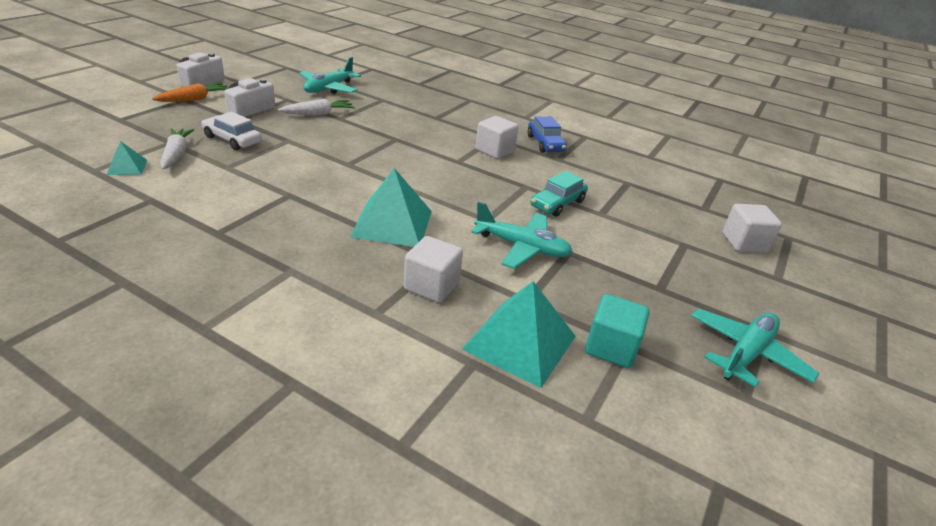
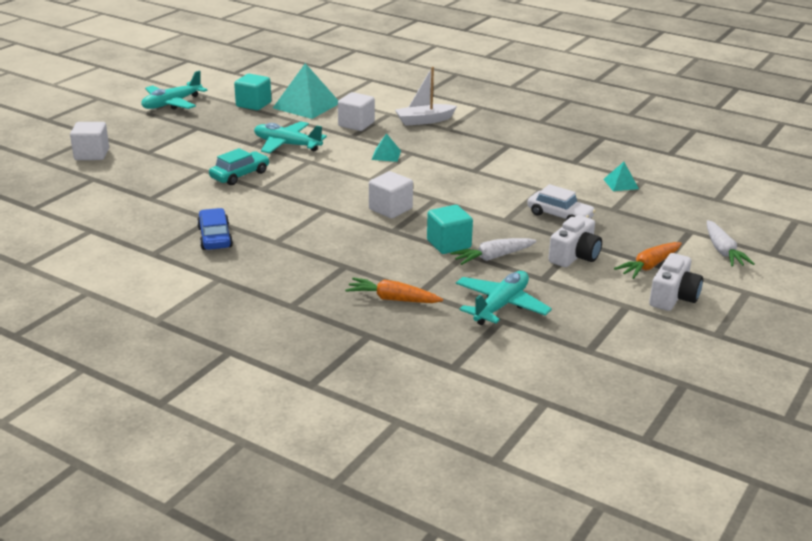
camera: 175 degrees left, 5 degrees down
white carrot [160,128,195,169] -> white carrot moved to [707,220,755,267]
turquoise pyramid [350,168,432,247] -> turquoise pyramid [371,133,401,162], size x0.49
white cube [476,116,518,159] -> white cube moved to [369,171,413,218]
none -> orange carrot [345,277,443,303]
none -> white boat [395,67,457,126]
none -> turquoise cube [427,205,473,254]

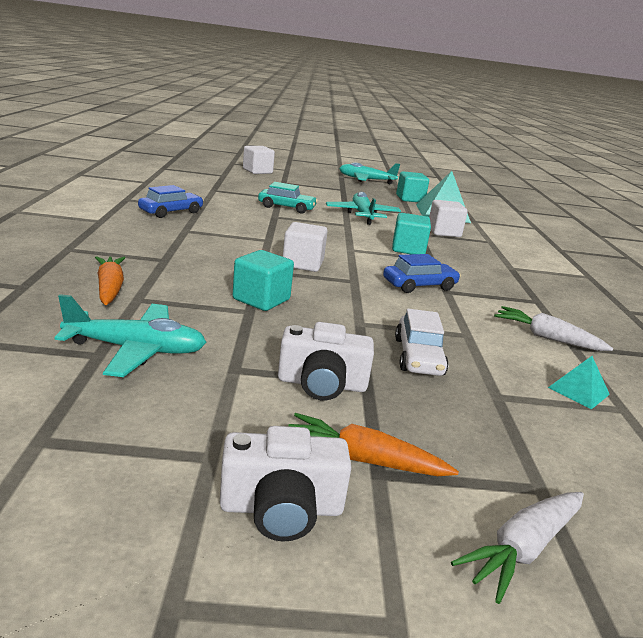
camera: 55 degrees right, 5 degrees down
turquoise pyramid [371,133,401,162] -> turquoise cube [392,213,431,254]
white boat [395,67,457,126] -> none
white carrot [450,238,537,265] -> white carrot moved to [494,306,613,351]
none -> blue car [383,254,461,293]

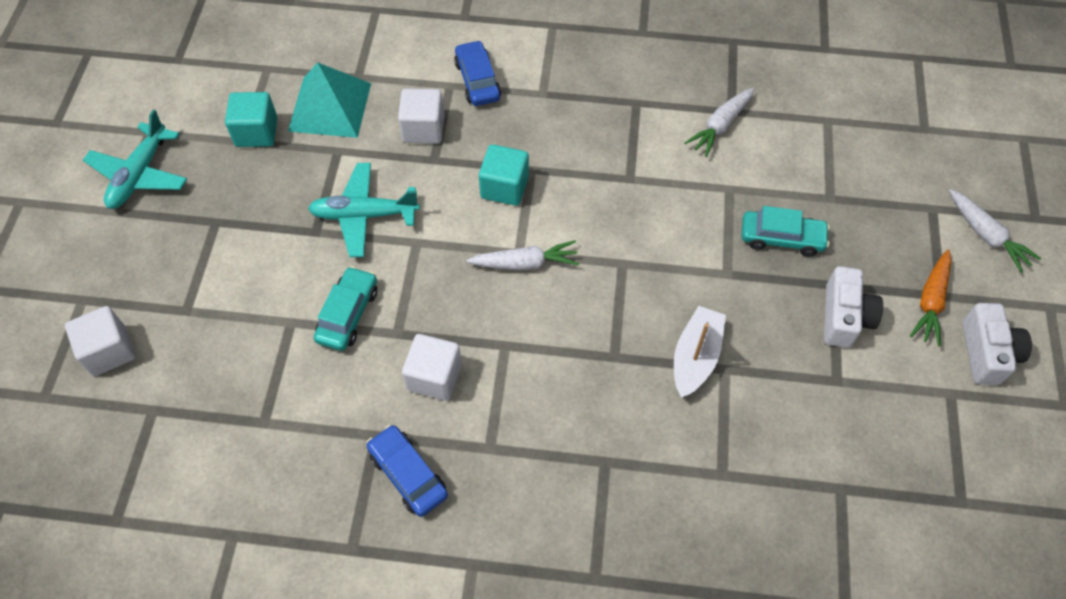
camera: 80 degrees left, 35 degrees up
turquoise plane [55,294,206,377] -> none
orange carrot [95,256,125,305] -> none
turquoise cube [233,250,294,311] -> white boat [674,306,726,398]
white cube [283,222,328,272] -> white cube moved to [402,334,462,401]
blue car [383,254,461,293] -> blue car moved to [454,40,501,106]
white car [395,309,448,376] -> turquoise car [741,206,830,256]
turquoise pyramid [548,356,610,409] -> none
none -> white carrot [466,240,579,271]

